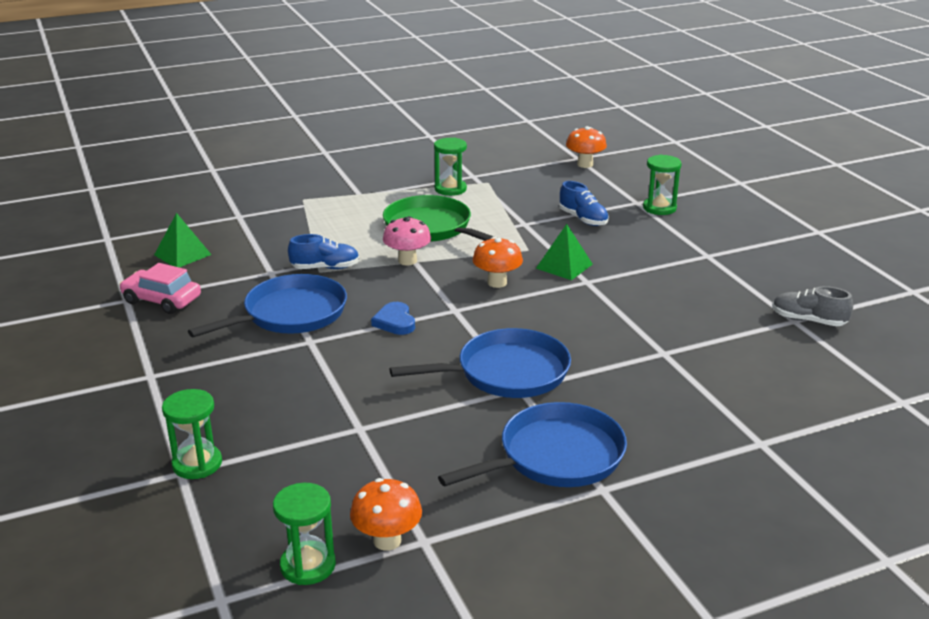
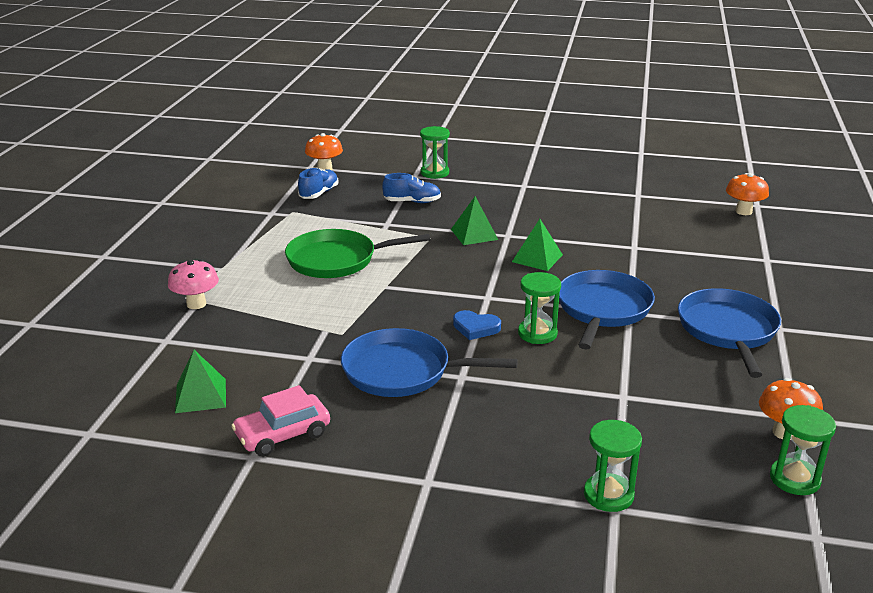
camera: 55 degrees left, 0 degrees up
blue pan [188,274,347,337] -> blue pan turned 75 degrees counterclockwise [341,328,518,397]
blue shoe [288,234,360,269] -> blue shoe moved to [298,168,338,199]
pink mushroom [383,216,431,266] -> pink mushroom moved to [168,259,219,309]
green hourglass [434,138,467,196] -> green hourglass moved to [518,272,561,344]
orange mushroom [473,237,523,288] -> orange mushroom moved to [726,173,769,215]
grey shoe [772,286,853,326] -> none
none -> green pyramid [512,219,563,271]

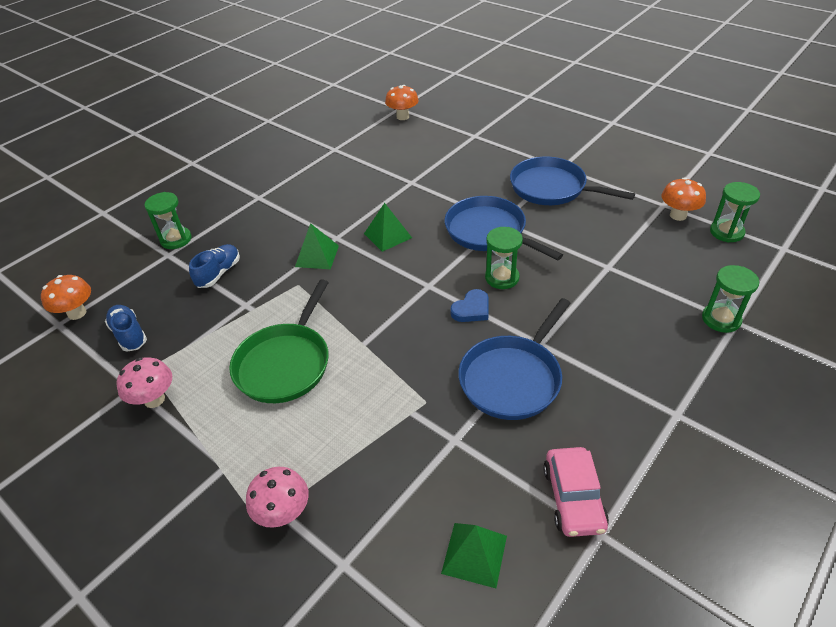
camera: 60 degrees left, 15 degrees up
none -> pink mushroom [116,357,172,408]

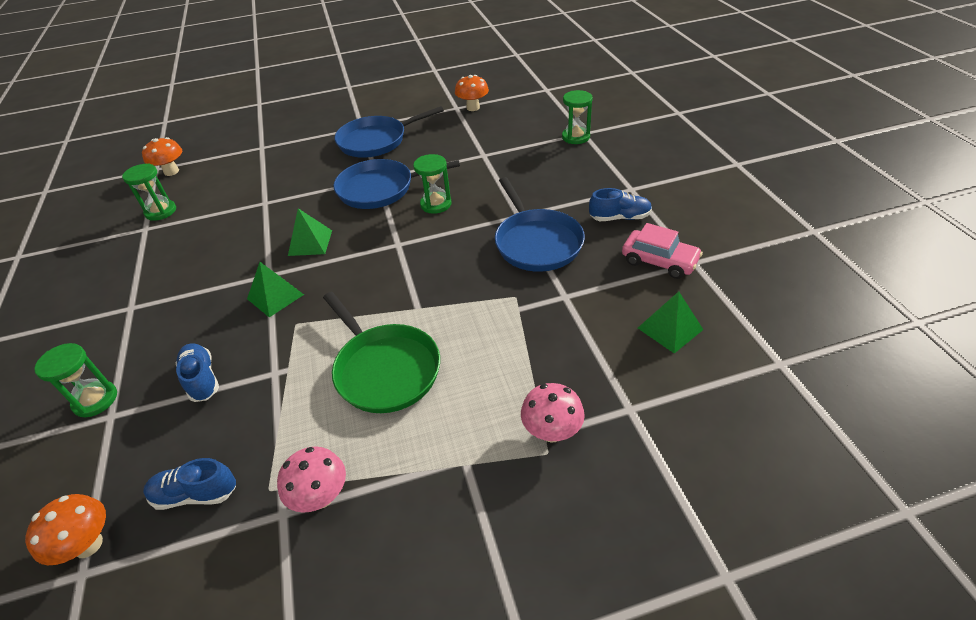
camera: 55 degrees left, 0 degrees up
blue heart [450,289,489,322] -> none
green hourglass [710,182,760,242] -> green hourglass moved to [122,164,176,221]
none -> blue shoe [589,188,652,221]

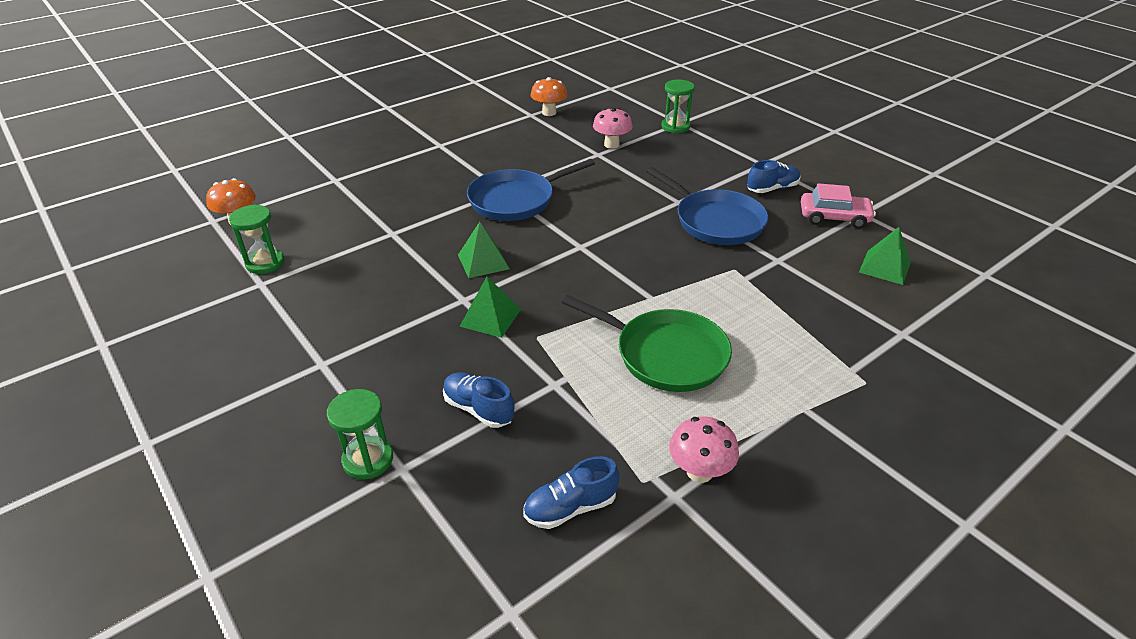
camera: 25 degrees left, 5 degrees down
orange mushroom [25,494,106,565] -> none
blue pan [335,106,444,158] -> none
green hourglass [413,154,452,214] -> none
pink mushroom [521,383,585,442] -> pink mushroom moved to [593,108,632,149]

